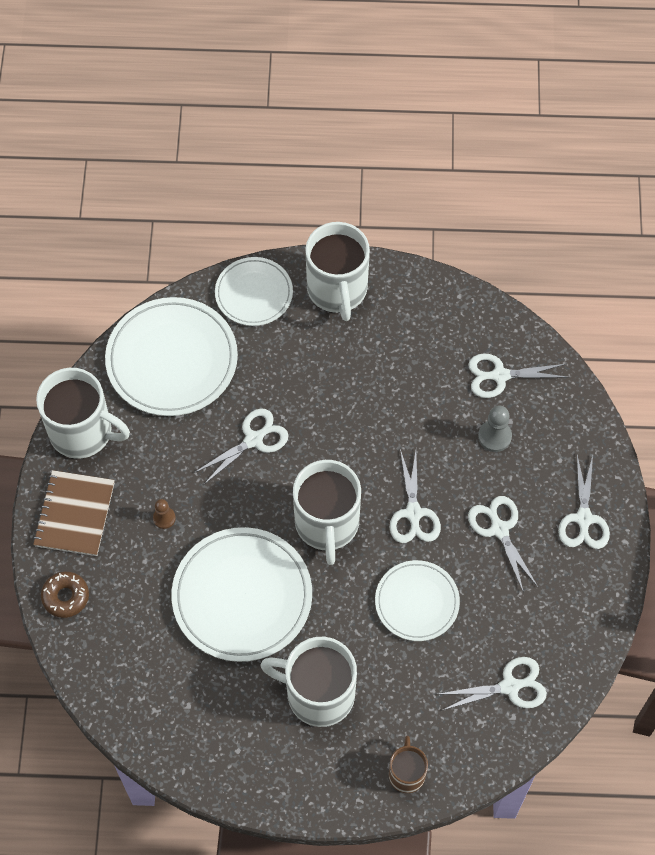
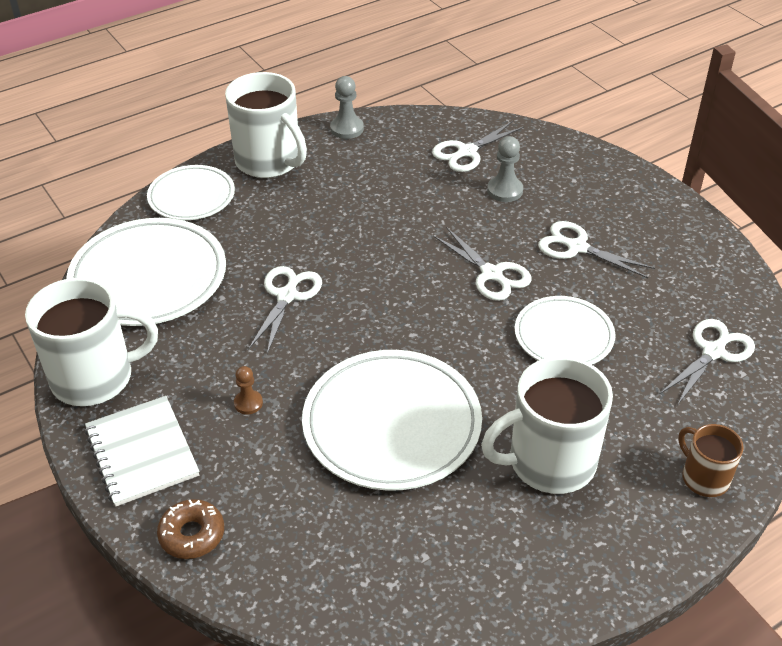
camera: 35 degrees left, 20 degrees down
brown notebook [33,470,115,556] -> white notebook [85,396,199,506]
white mug [293,460,361,565] -> none
white scissors [558,455,610,549] -> none
none -> grey pawn [330,76,364,139]

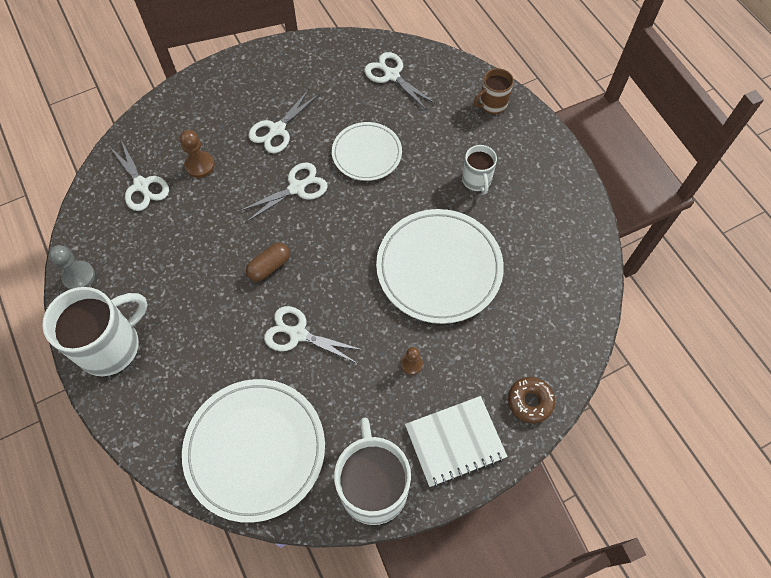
camera: 85 degrees left, 20 degrees up
white plate [147,165,235,220] -> none
white mug [481,356,613,494] -> white mug [462,145,497,194], size x0.54
grey pawn [487,136,523,202] -> brown pawn [180,130,215,178]
none -> brown capsule [246,243,290,282]

